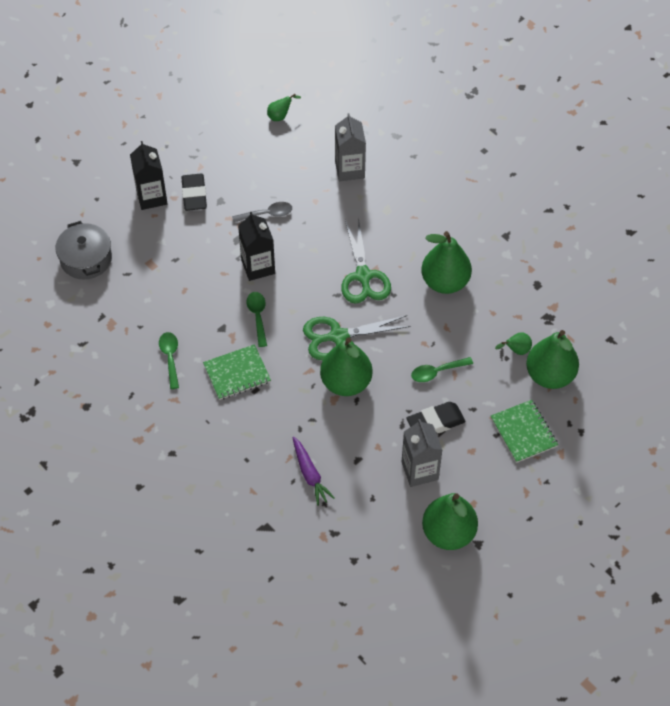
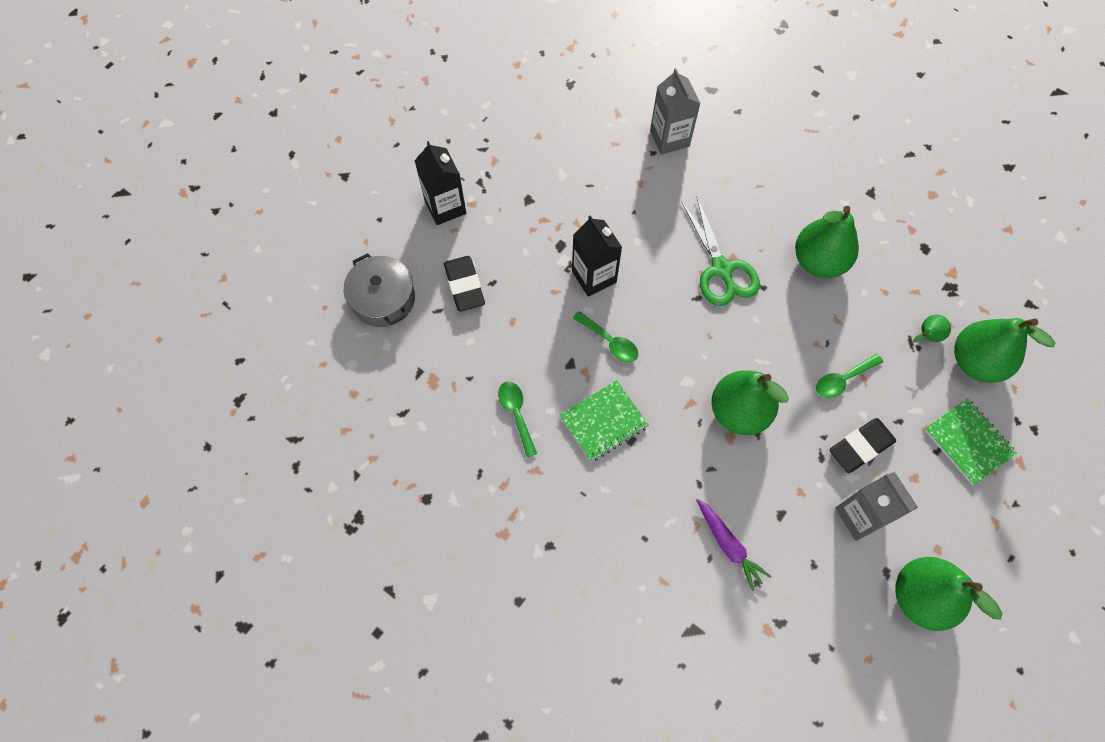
camera: 10 degrees left, 10 degrees up
black eraser [181,174,207,211] -> black eraser moved to [444,256,485,312]
grey spoon [232,202,292,223] -> none
green spoon [247,292,267,347] -> green spoon turned 150 degrees clockwise [573,311,638,362]
green pear [267,94,301,121] -> none
green scissors [303,315,411,360] -> none

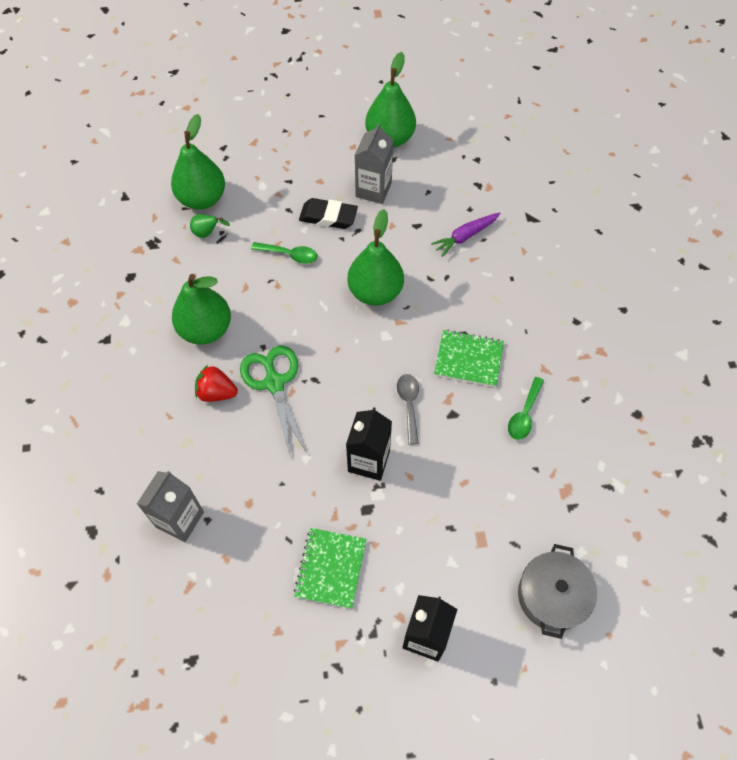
camera: 135 degrees left, 5 degrees down
black eraser [444,256,485,312] -> none
green spoon [573,311,638,362] -> grey spoon [397,374,419,445]
green scissors [681,197,760,306] -> green scissors turned 45 degrees counterclockwise [240,346,307,458]
purple carrot [696,499,771,591] -> purple carrot turned 135 degrees counterclockwise [431,212,500,257]
green notebook [924,398,1017,485] -> green notebook moved to [294,528,366,609]
none -> red strawberry [195,365,238,402]

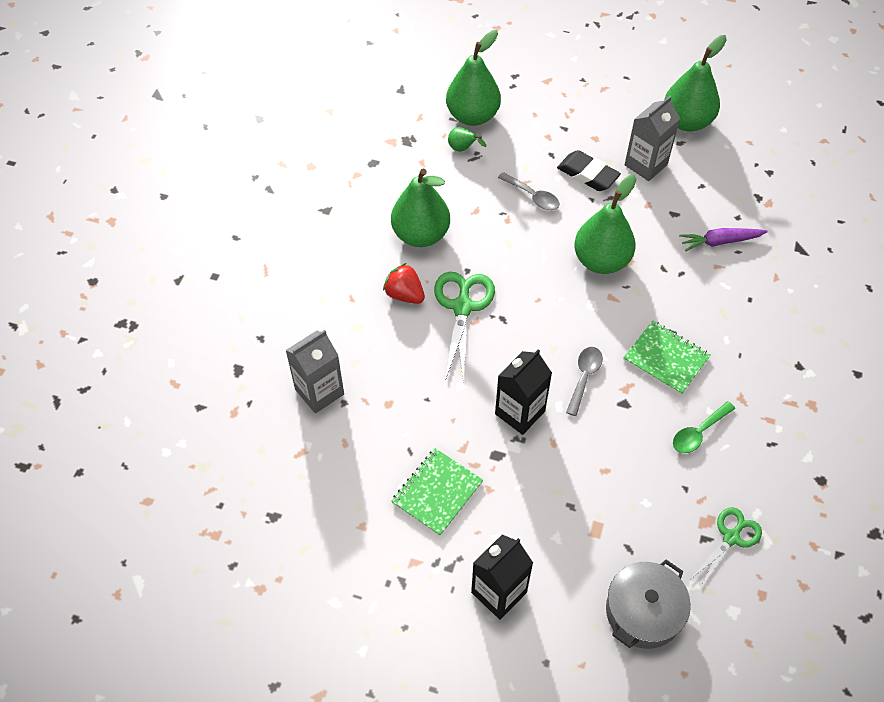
camera: 25 degrees right, 5 degrees down
green spoon [251,242,317,264] -> grey spoon [498,172,559,210]
none -> green scissors [690,507,762,587]

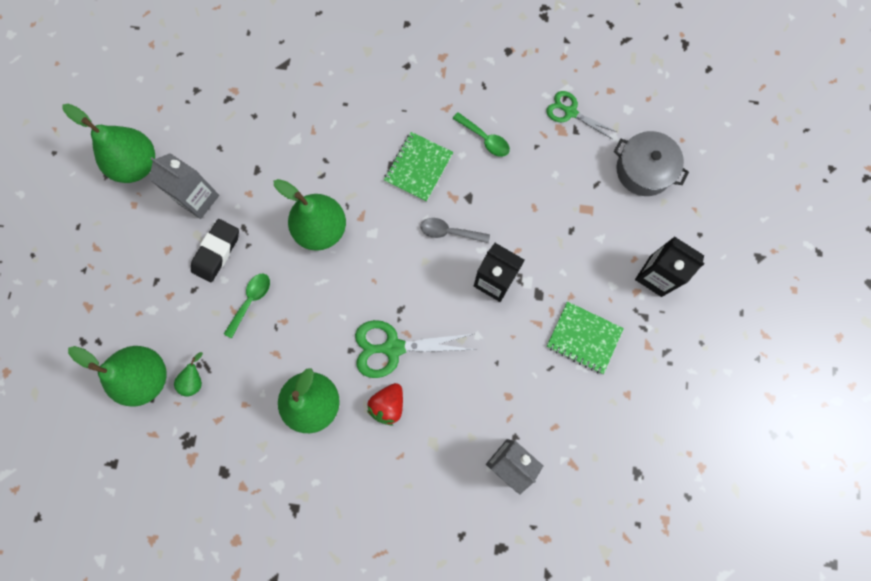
camera: 100 degrees left, 20 degrees up
grey spoon [498,172,559,210] -> green spoon [224,274,270,339]
purple carrot [679,228,768,252] -> none

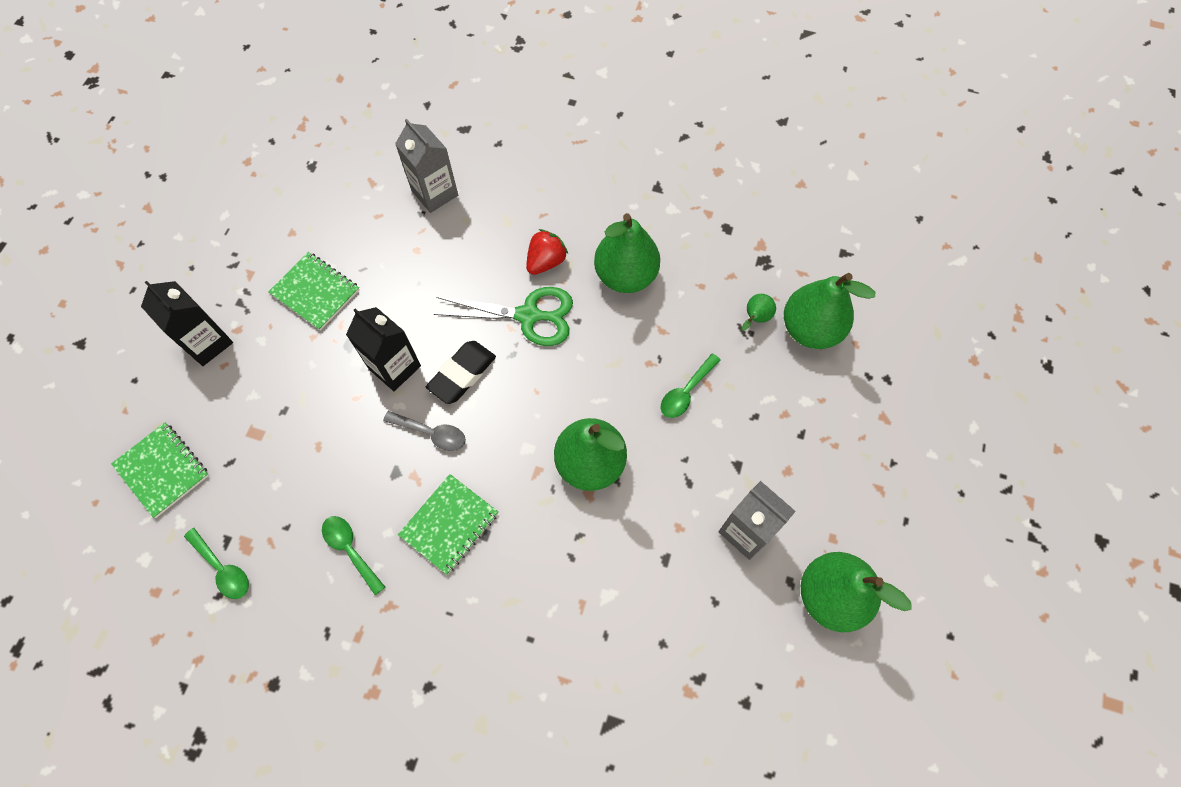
camera: 170 degrees left, 10 degrees down
black eraser [191,219,239,282] -> black eraser moved to [426,341,496,404]
green scissors [546,91,617,139] -> green spoon [184,528,249,599]
grey pot [614,131,689,196] -> green notebook [111,423,209,518]

